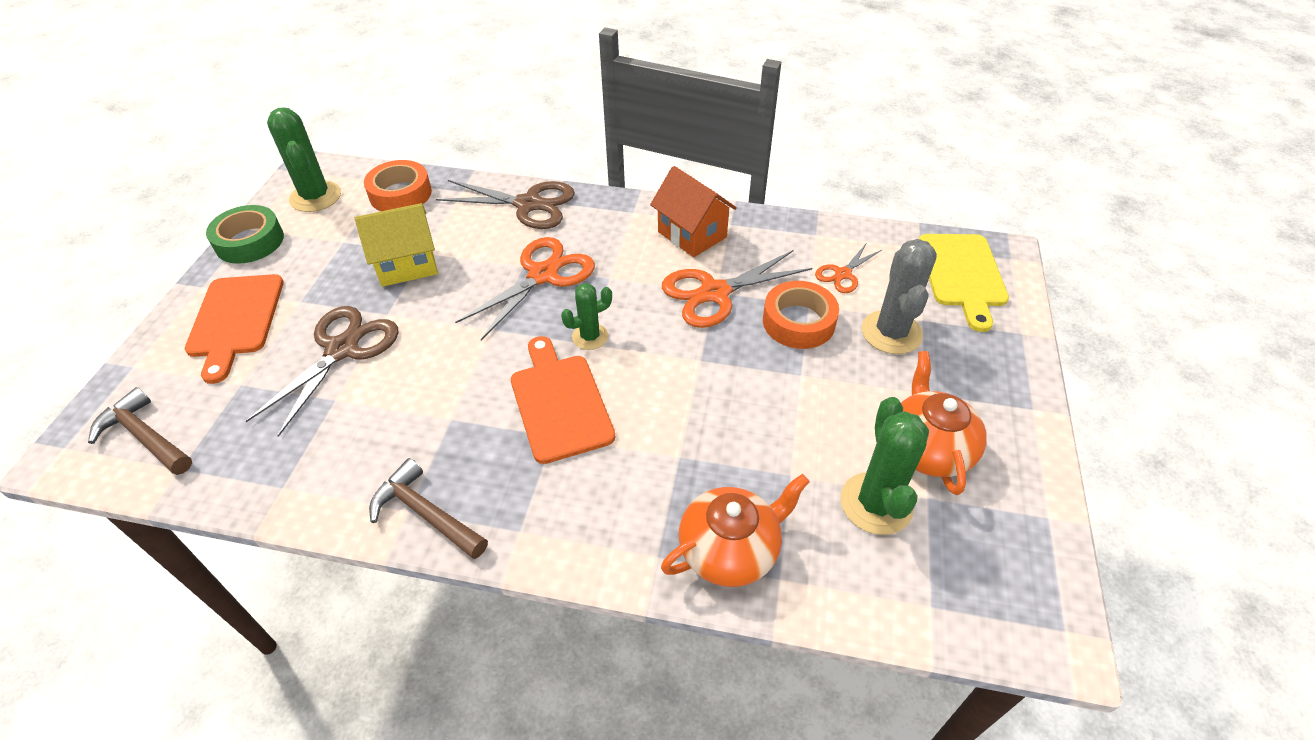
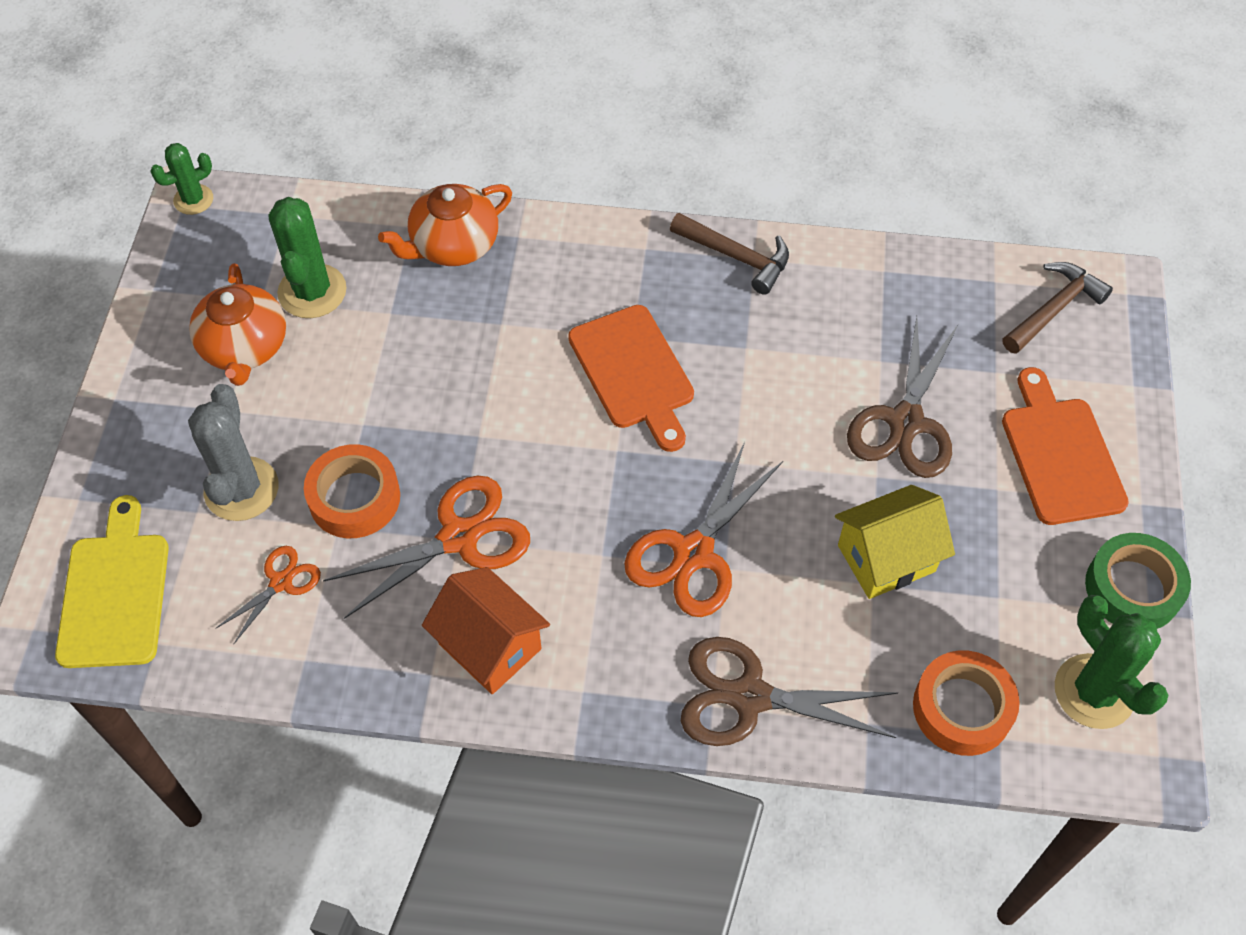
camera: 175 degrees right, 10 degrees up
brown hammer [88,387,192,475] -> brown hammer turned 75 degrees counterclockwise [1003,262,1113,354]
green cactus [561,283,612,350] -> green cactus moved to [150,143,213,215]

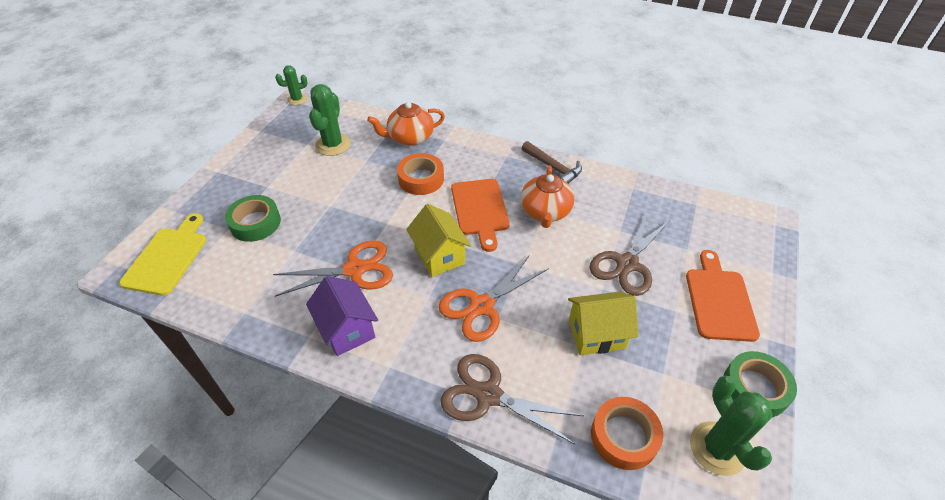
camera: 15 degrees right, 10 degrees down
grey cactus [188,384,278,521] -> green tape [225,195,281,242]
orange teapot [189,263,286,386] -> orange teapot moved to [521,166,575,228]
orange scissors [215,546,321,644] -> none
orange tape [304,444,400,538] -> orange tape moved to [397,153,444,195]
orange house [422,567,550,694] -> purple house [306,276,378,356]
brown hammer [1003,262,1113,354] -> none
none -> yellow house [406,204,471,277]

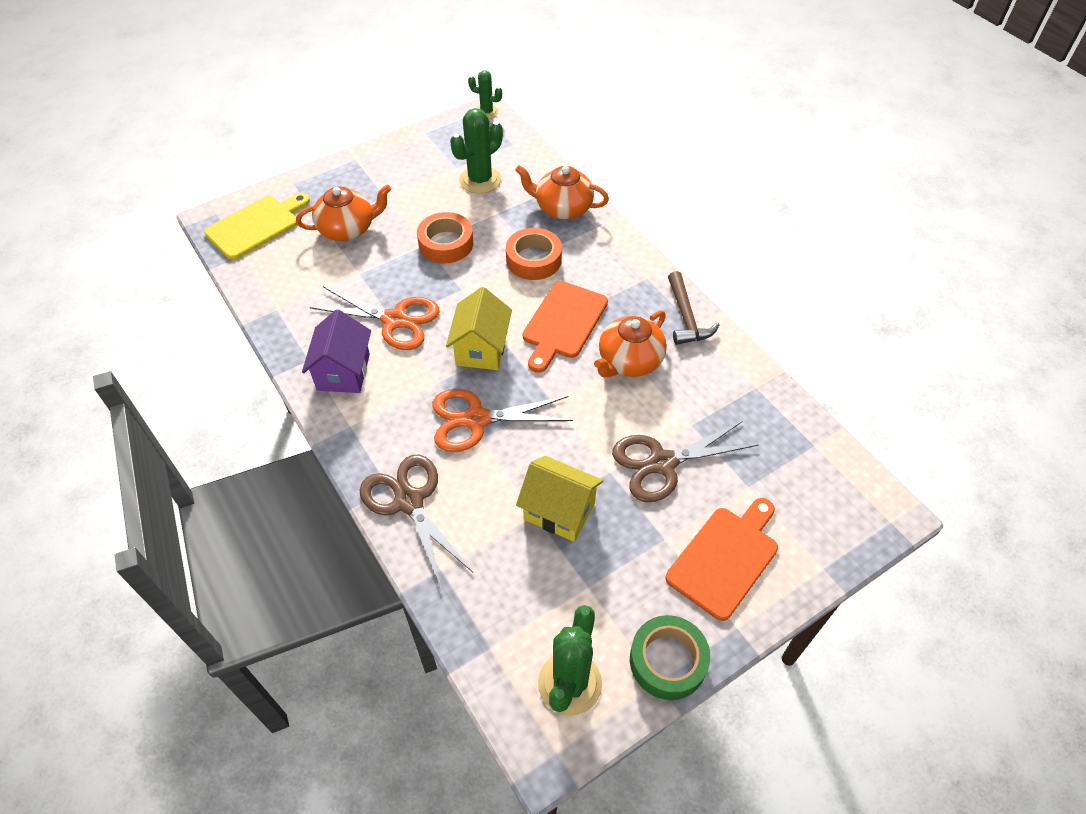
camera: 35 degrees right, 5 degrees up
green tape [225,195,281,242] -> orange teapot [296,184,391,241]
orange tape [591,397,663,470] -> orange tape moved to [417,212,473,263]

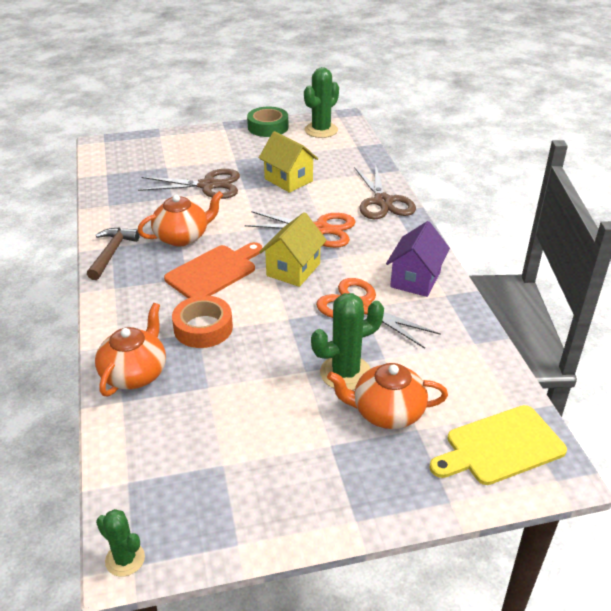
camera: 160 degrees left, 15 degrees down
orange tape [417,212,473,263] -> none
green cactus [450,108,503,194] -> green cactus moved to [311,293,384,390]
orange teapot [515,165,609,219] -> orange teapot turned 105 degrees counterclockwise [95,303,166,396]
orange cutting board [666,498,778,621] -> none

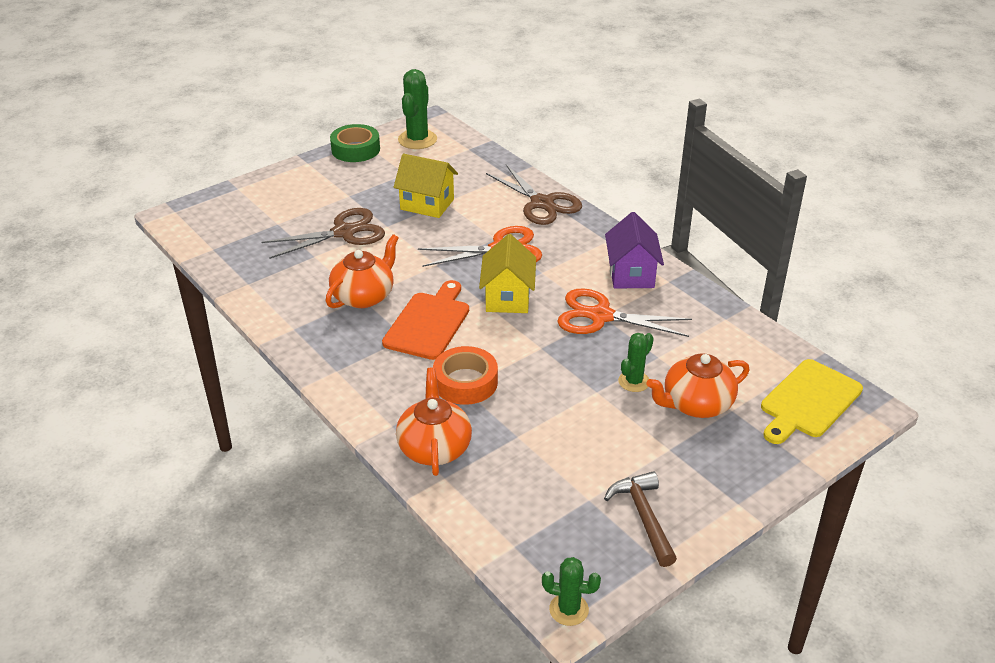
camera: 25 degrees left, 0 degrees up
brown hammer [87,228,140,280] -> brown hammer moved to [604,471,677,567]
green cactus [311,293,384,390] -> green cactus [618,333,654,392], size x0.60

